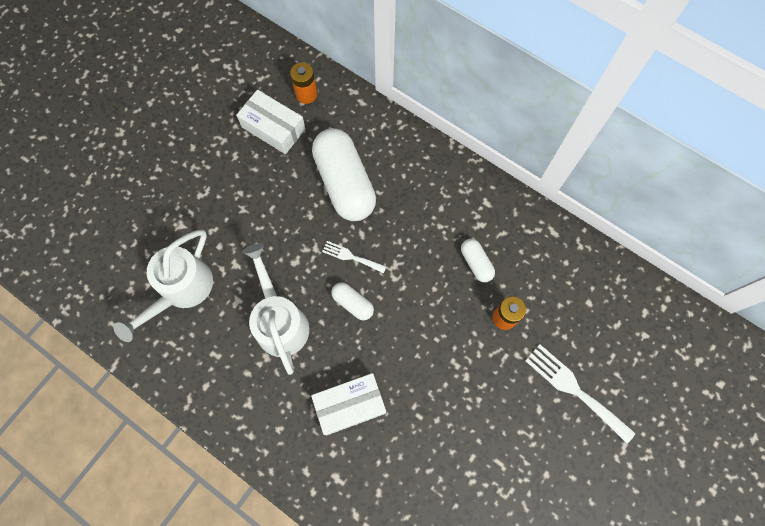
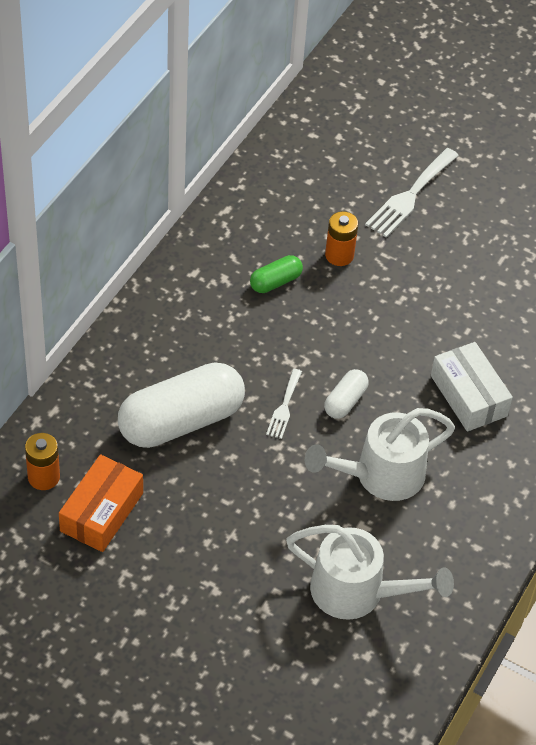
camera: 100 degrees left, 20 degrees down
white box [236,90,306,154] -> orange box [59,454,143,552]
white capsule [461,239,495,283] -> green capsule [250,255,303,293]

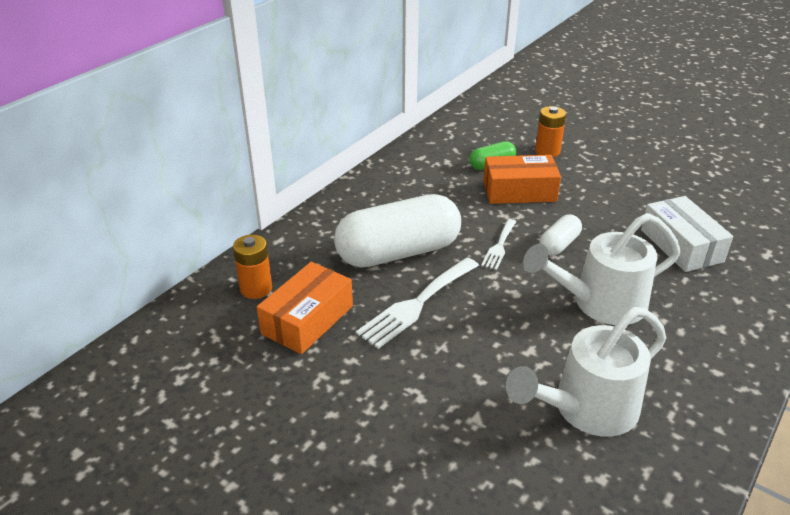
camera: 10 degrees right, 15 degrees down
white watering can [286,525,454,620] -> white watering can turned 120 degrees clockwise [506,307,666,437]
white fork [365,148,459,238] -> white fork moved to [356,258,479,349]
none -> orange box [483,155,561,204]

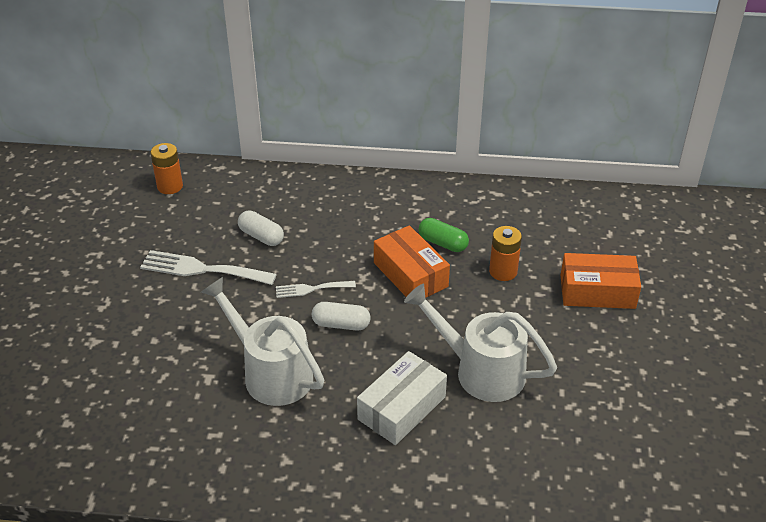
camera: 60 degrees right, 5 degrees up
orange box [257,262,353,354] -> orange box moved to [561,253,641,309]
white capsule [334,194,461,268] -> white capsule [238,210,284,246], size x0.46
white watering can [506,307,666,437] -> white watering can moved to [404,284,557,402]

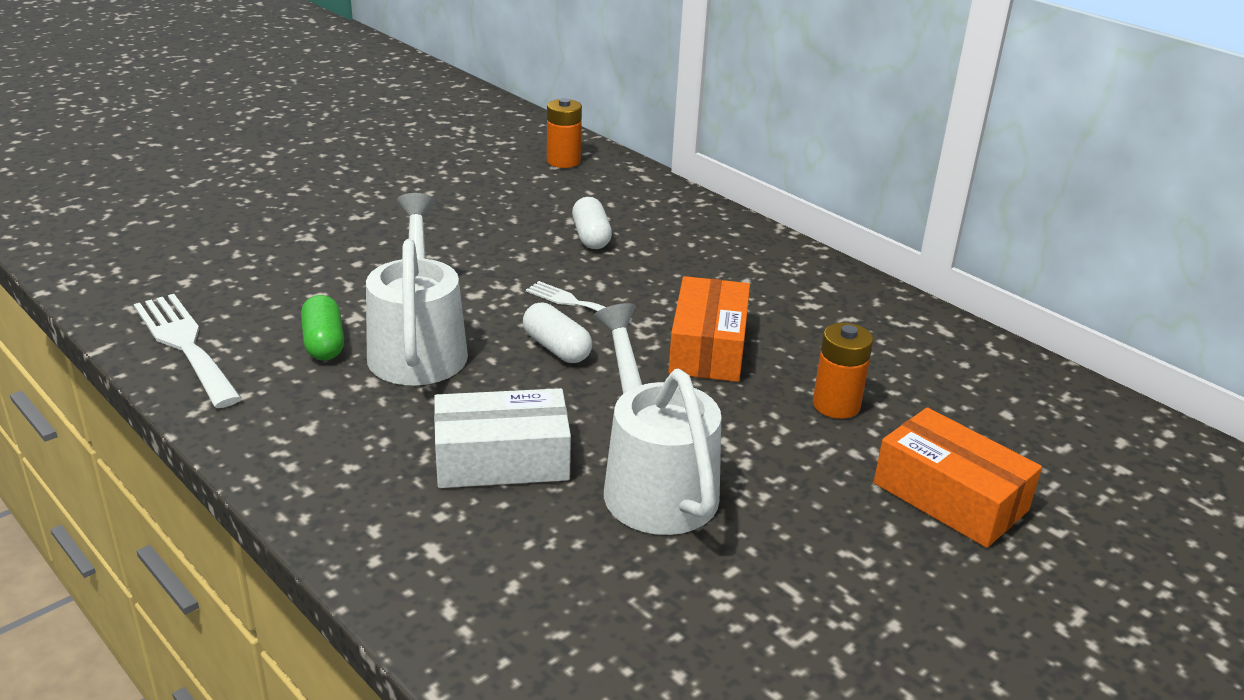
camera: 40 degrees right, 10 degrees down
white fork [140,250,277,285] -> white fork moved to [134,294,242,408]
green capsule [419,218,469,252] -> green capsule moved to [301,295,344,361]

